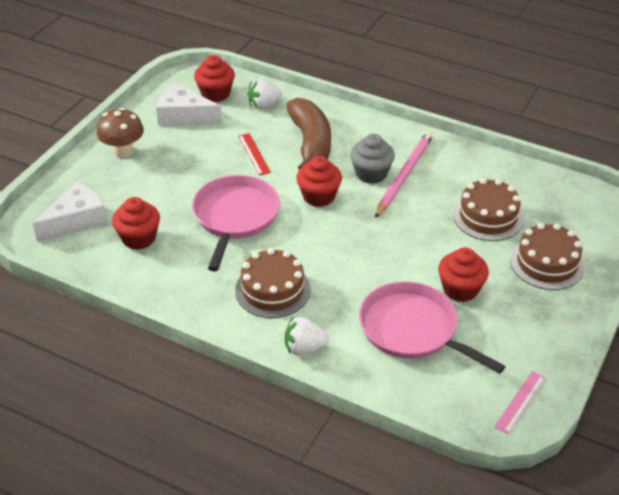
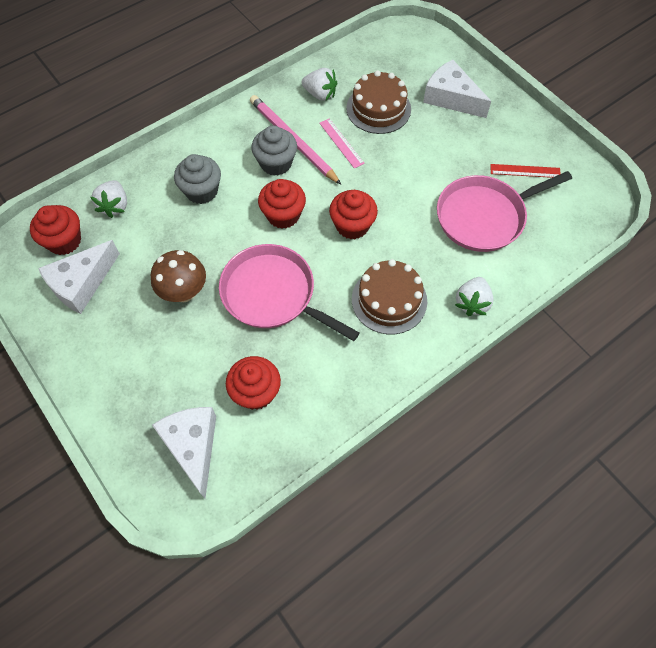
camera: 65 degrees left, 20 degrees up
brown mushroom [97,108,144,158] -> brown mushroom moved to [151,250,206,302]
red ruler [238,133,271,175] -> red ruler moved to [490,164,561,178]
brown banana [287,98,331,169] -> grey cupcake [174,154,221,204]
red cupcake [438,248,489,302] -> red cupcake moved to [329,190,378,239]
pink ruler [494,371,545,434] -> pink ruler moved to [319,118,365,169]
brown cake [510,223,585,290] -> white cheese [423,60,491,118]
none -> white strawberry [301,68,337,101]

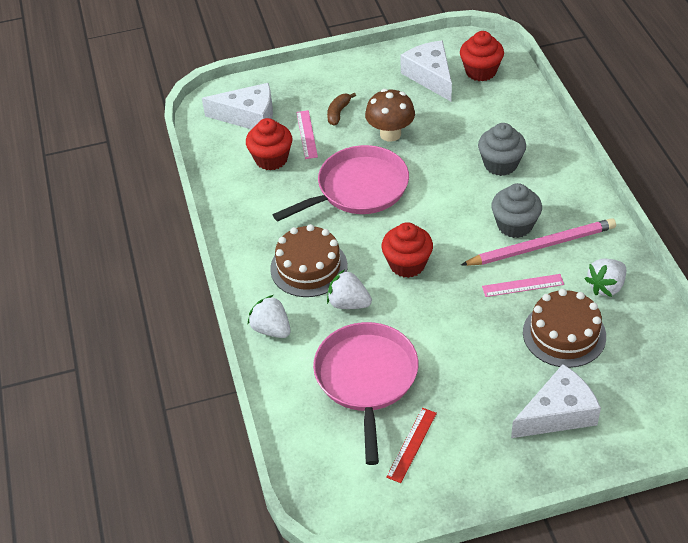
camera: 115 degrees right, 15 degrees down
white strawberry [90,180,127,218] -> white strawberry moved to [327,269,372,309]
red cupcake [258,179,306,229] -> none
none -> pink ruler [296,110,318,159]
none -> brown banana [327,93,356,125]

